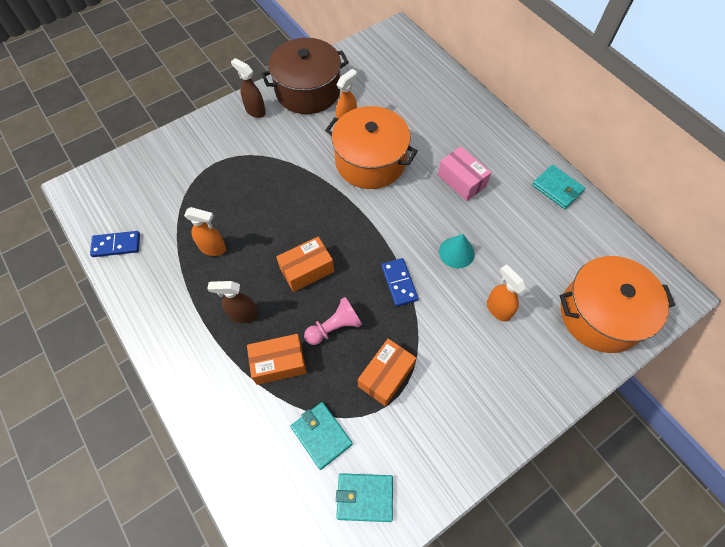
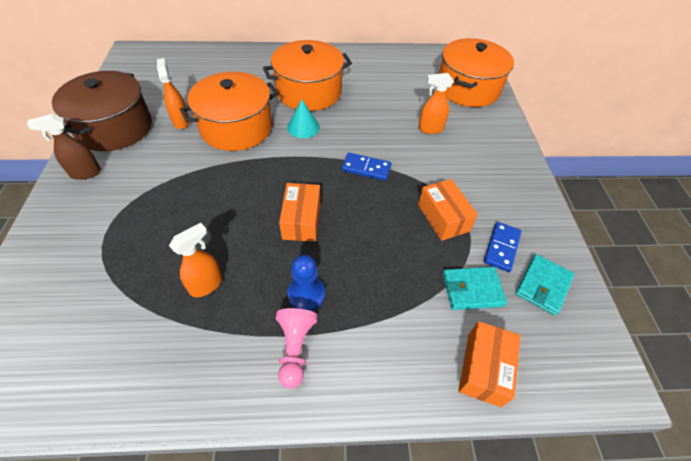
camera: 60 degrees left, 10 degrees down
blue domino [90,231,140,257] -> blue domino moved to [484,222,522,272]
brown spray bottle [207,281,258,323] -> blue pawn [287,255,325,311]
orange box [247,334,307,385] -> orange box moved to [458,321,521,407]
pink pawn [304,297,362,345] -> pink pawn moved to [276,308,317,389]
pink box [438,146,491,201] -> orange pot [263,40,352,111]
turquoise cone [439,234,475,269] -> turquoise cone moved to [287,99,320,138]
turquoise wallet [532,165,585,209] -> none

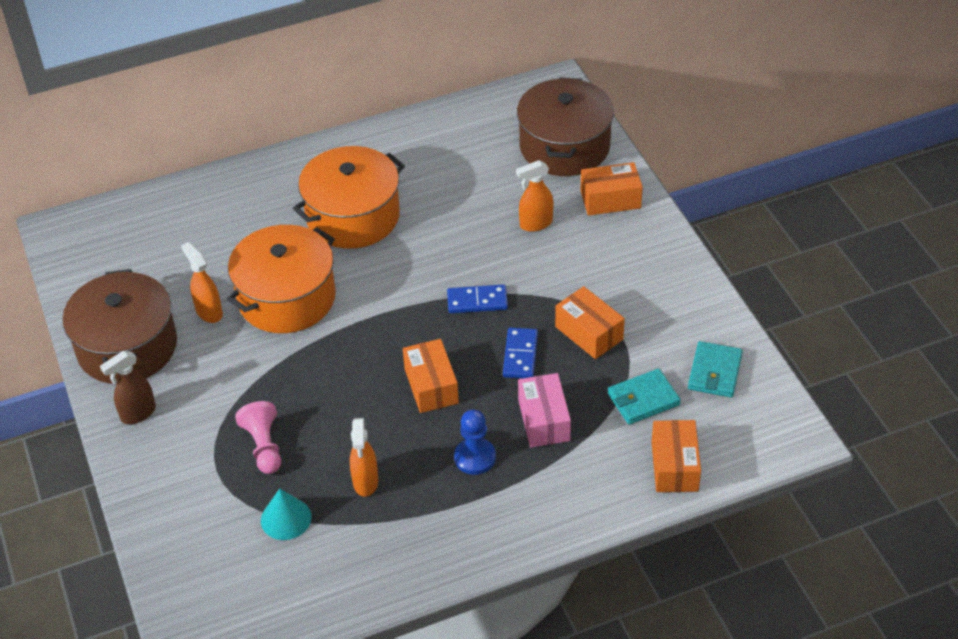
camera: 15 degrees left, 5 degrees down
orange spray bottle [169,223,222,297] -> orange spray bottle turned 150 degrees clockwise [350,418,378,497]
pink pawn [276,308,317,389] -> pink pawn moved to [235,401,281,474]
turquoise cone [287,99,320,138] -> turquoise cone moved to [261,489,312,540]
orange pot [439,38,514,107] -> brown pot [517,78,614,176]
blue domino [484,222,522,272] -> blue domino moved to [503,328,538,378]
none -> pink box [518,373,571,447]
none -> orange box [580,162,643,216]

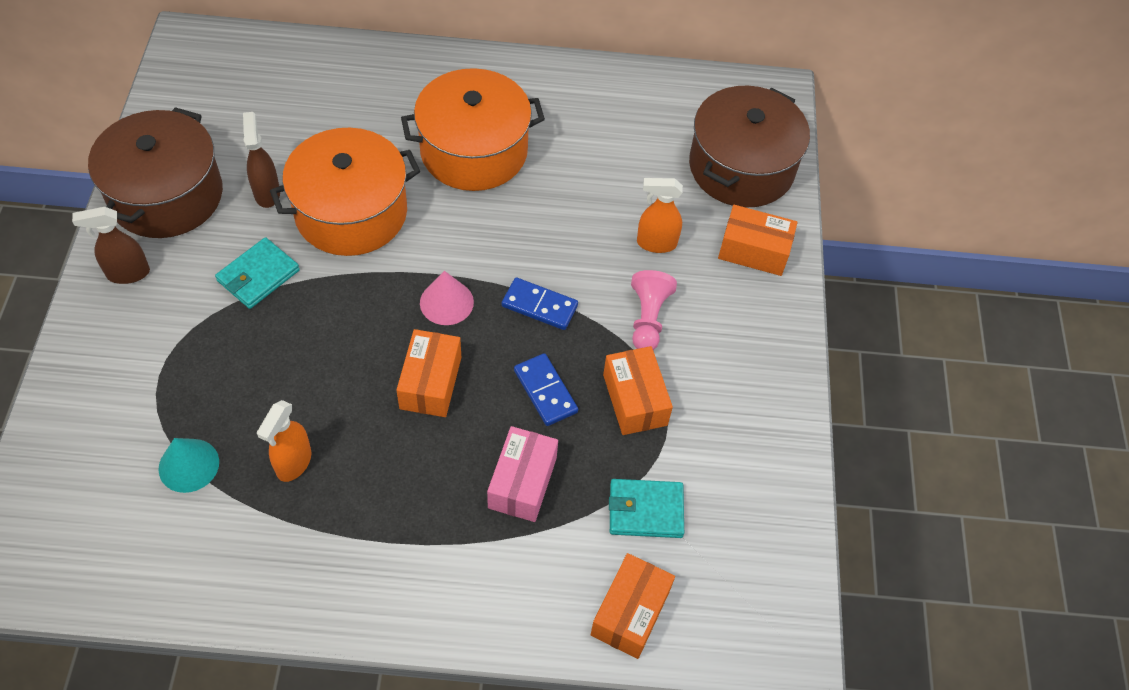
camera: 20 degrees right, 10 degrees up
orange spray bottle [181,242,223,323] -> brown spray bottle [243,112,280,208]
pink pawn [235,401,281,474] -> pink pawn moved to [631,270,677,350]
blue pawn [454,409,496,475] -> none
blue domino [503,328,538,378] -> blue domino turned 60 degrees counterclockwise [514,353,578,426]
turquoise wallet [688,341,743,397] -> turquoise wallet moved to [215,237,300,309]
none -> pink cone [420,271,474,325]

